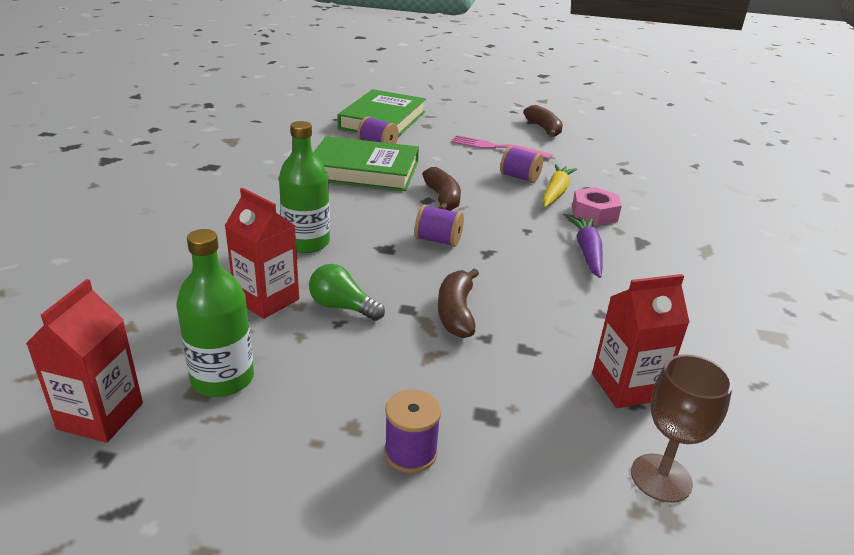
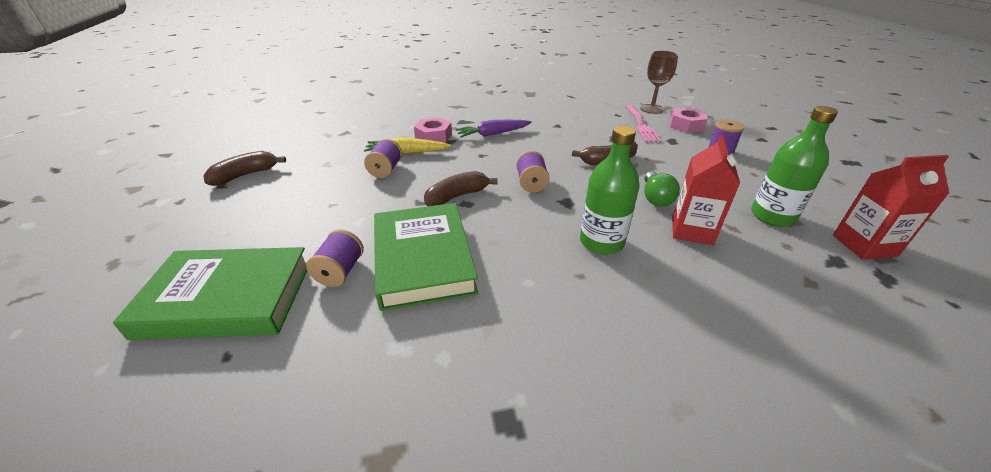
camera: 110 degrees left, 5 degrees up
pink fork [451,135,553,159] -> pink fork moved to [625,105,662,142]
red carton [592,274,690,408] -> none
none -> pink nut [670,107,707,133]

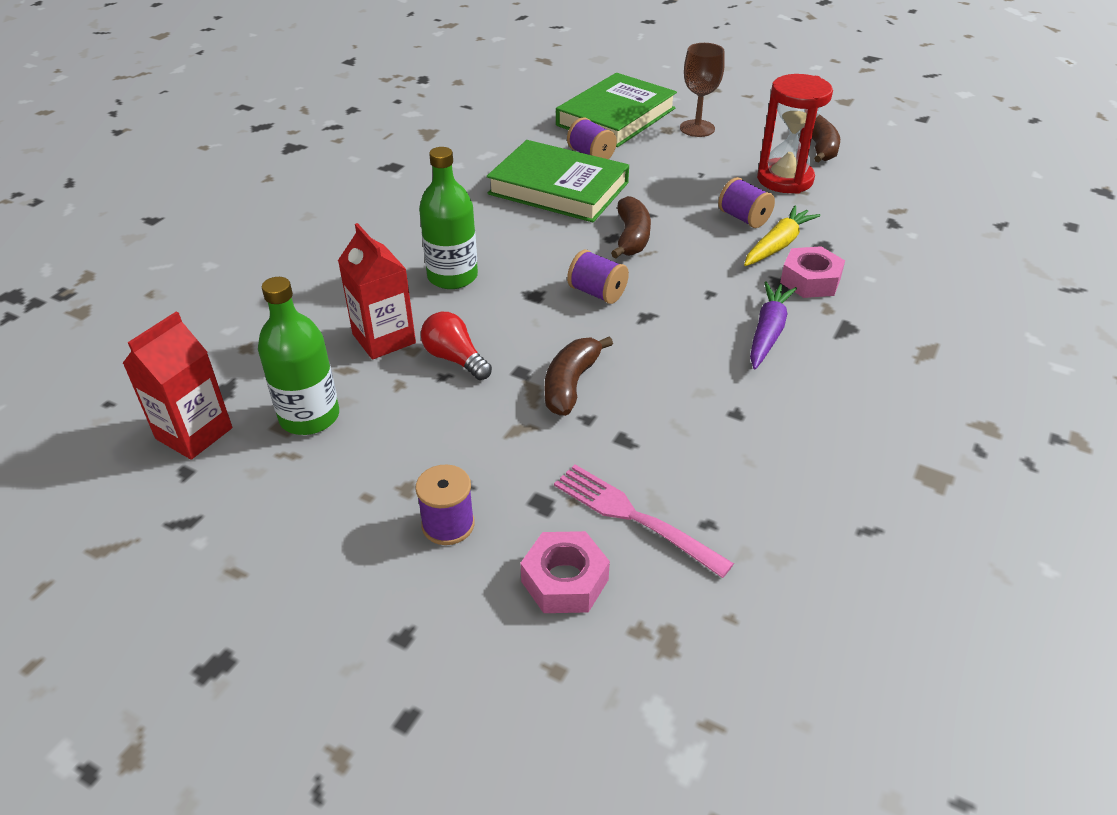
camera: 130 degrees right, 5 degrees up
brown goblet [640,50,678,114] -> brown goblet moved to [680,43,725,137]
green light bulb [644,171,680,206] -> red light bulb [421,312,492,380]
none -> red hourglass [757,74,833,194]

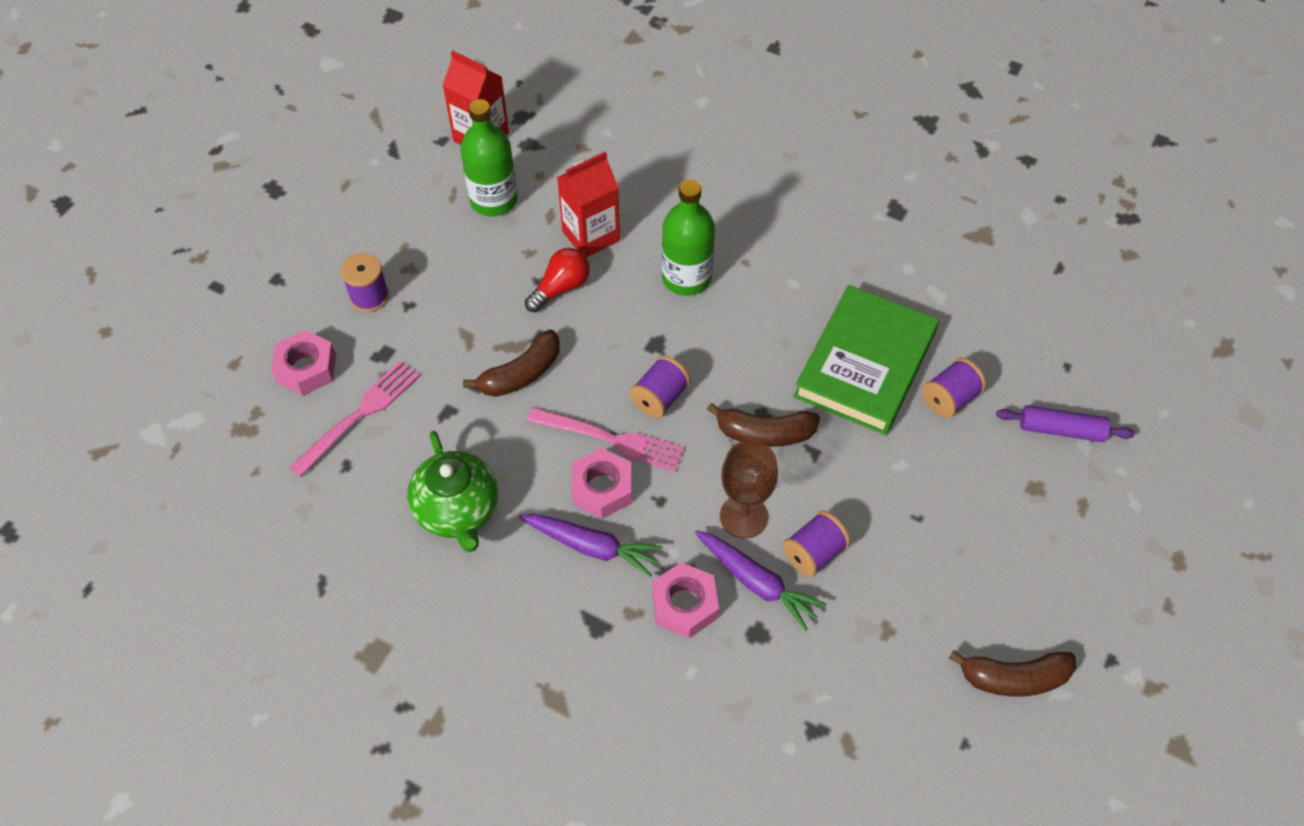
camera: 90 degrees right, 15 degrees up
brown banana [545,337,613,416] -> brown banana turned 120 degrees clockwise [463,330,560,397]
green book [556,73,677,147] -> purple rolling pin [996,405,1135,442]
brown goblet [680,43,725,137] -> brown goblet moved to [720,440,778,539]
yellow carrot [744,205,820,266] -> purple carrot [695,530,826,631]
red hourglass [757,74,833,194] -> none
none -> green teapot [407,431,498,552]
none -> pink fork [527,407,685,472]
none -> pink nut [571,448,632,519]

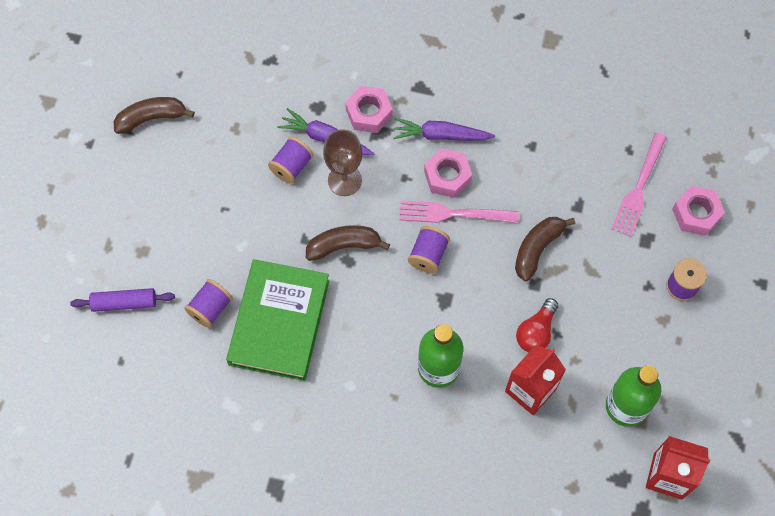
camera: 165 degrees right, 10 degrees up
green teapot [407,431,498,552] -> none

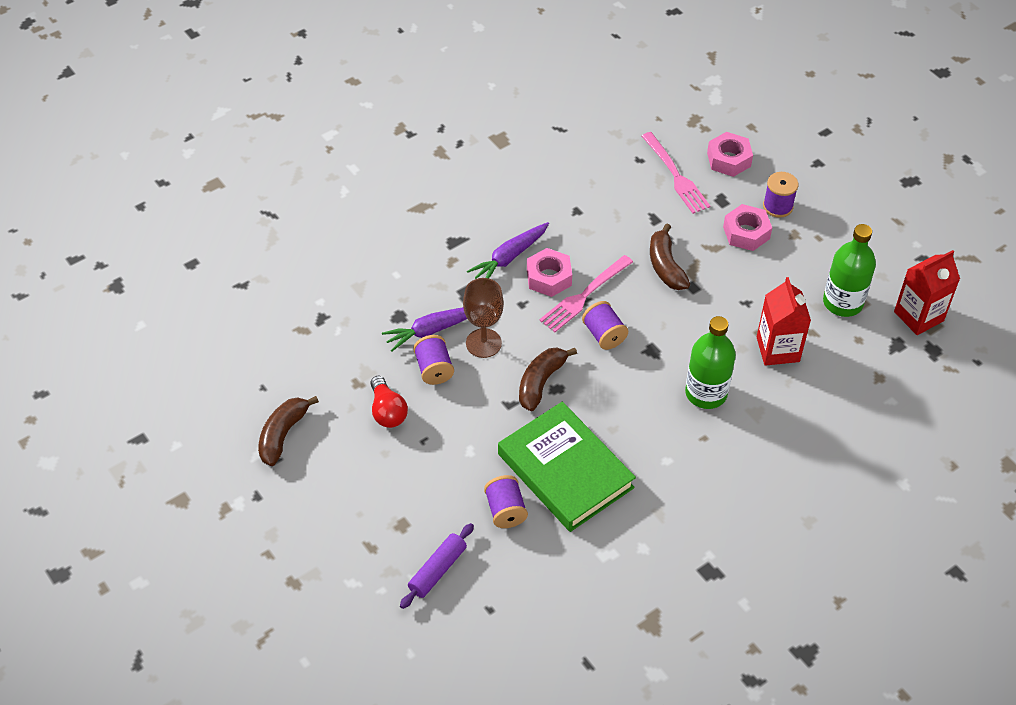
camera: 50 degrees left, 15 degrees down
pink nut [345,86,393,133] -> pink nut moved to [723,204,772,251]
red light bulb [516,298,558,352] -> red light bulb moved to [370,376,408,428]

